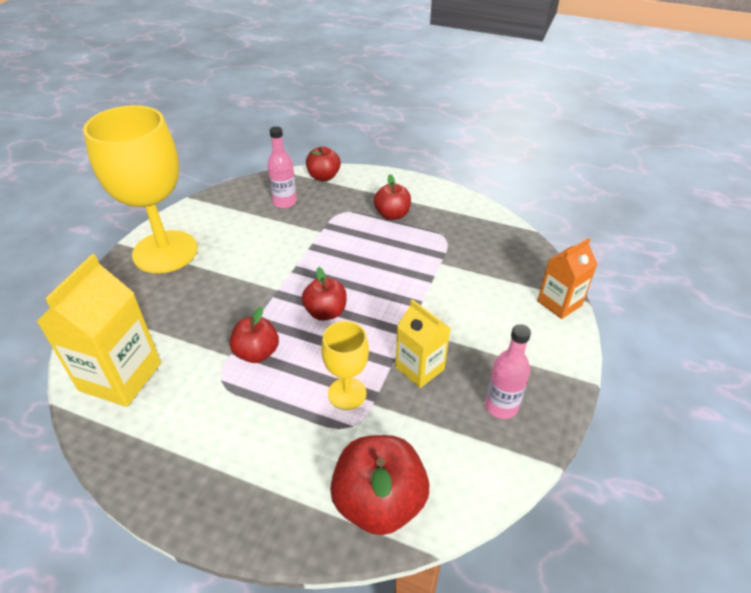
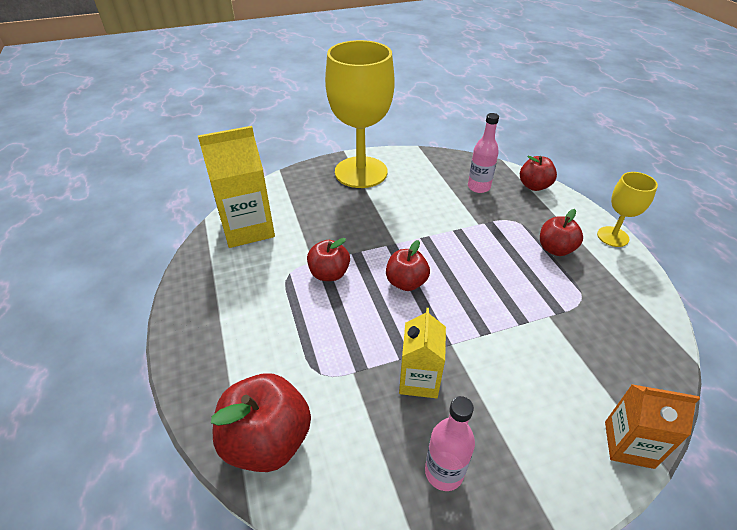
camera: 50 degrees right, 0 degrees up
yellow goblet [321,321,369,410] -> yellow goblet moved to [597,172,658,247]

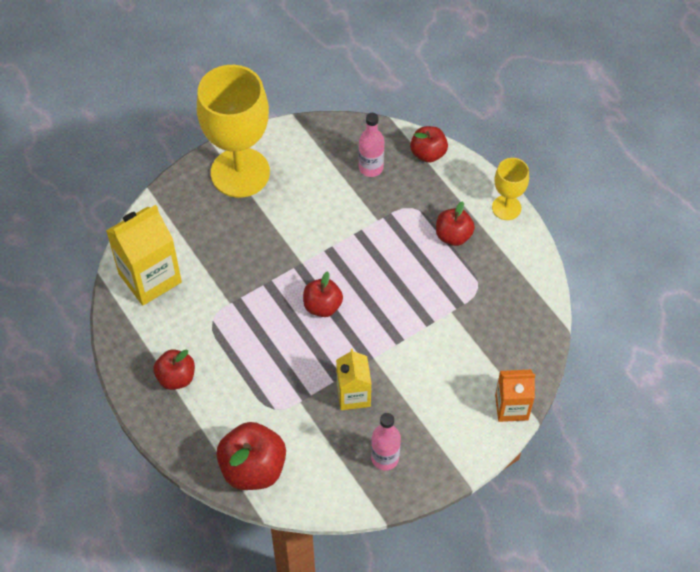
camera: 15 degrees left, 15 degrees up
red apple [307,238,350,281] -> red apple moved to [153,349,195,390]

